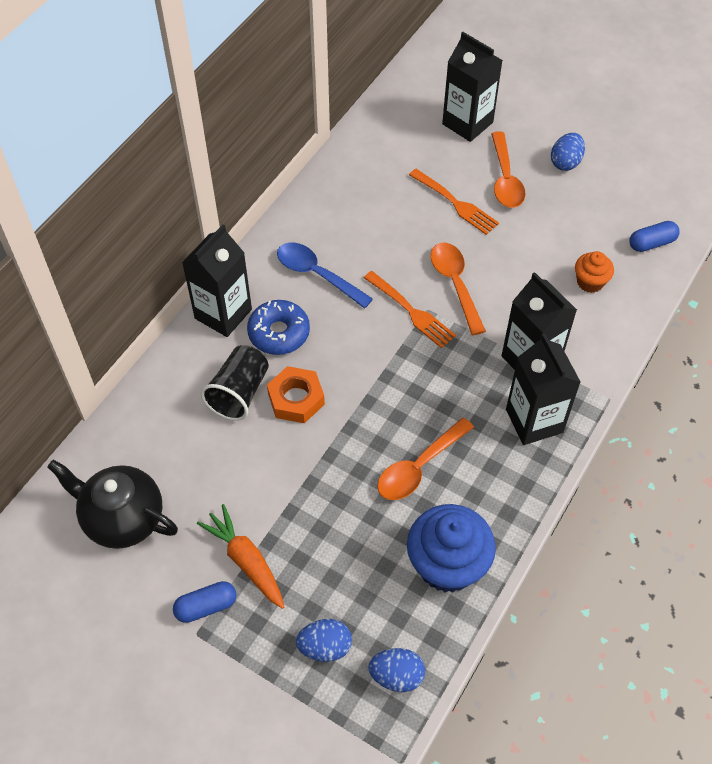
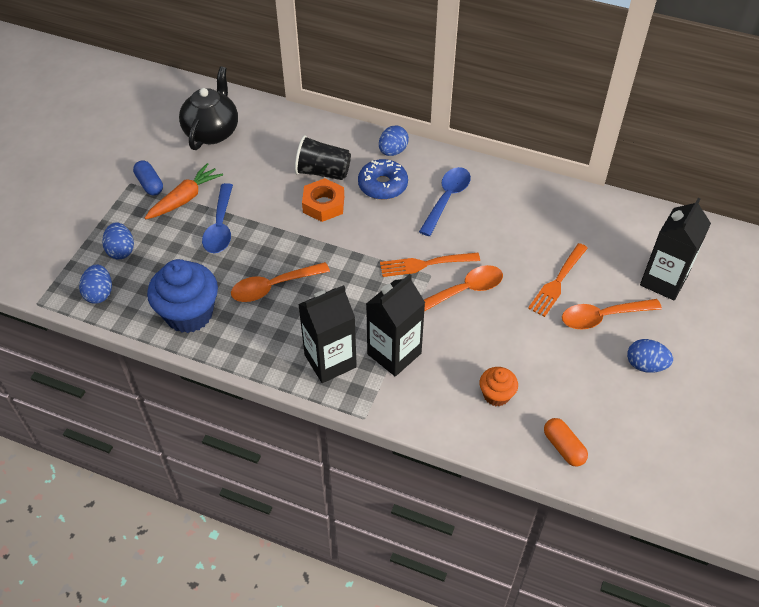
camera: 80 degrees right, 5 degrees down
black carton [182,225,252,337] -> blue egg [379,126,409,156]
orange fork [364,271,456,348] -> orange fork turned 45 degrees clockwise [380,253,480,277]
orange spoon [377,418,474,500] -> orange spoon turned 60 degrees counterclockwise [231,262,330,302]
blue capsule [629,221,680,252] -> orange capsule [544,418,588,467]
none -> blue spoon [202,183,233,253]

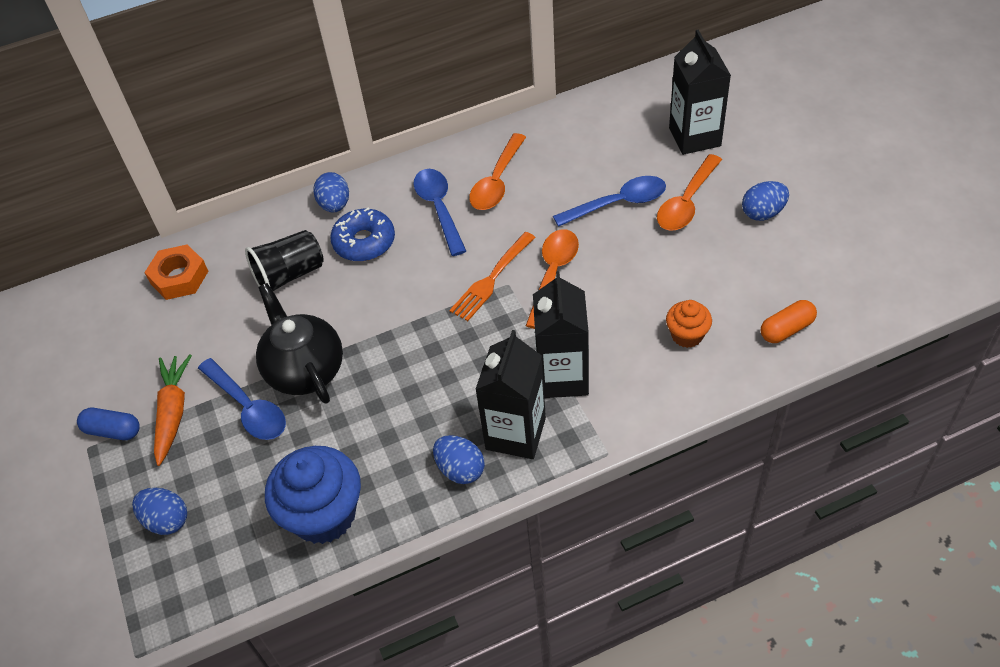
camera: 40 degrees left, 0 degrees up
blue egg [79,265,112,304] -> blue egg moved to [433,435,485,484]
black teapot [179,66,238,150] -> black teapot moved to [256,283,343,404]
orange spoon [231,262,330,302] -> orange spoon moved to [469,133,526,210]
orange nut [302,178,344,222] -> orange nut moved to [144,245,208,300]
orange fork [528,243,588,317] -> blue spoon [553,176,666,227]
orange capsule [544,418,588,467] -> orange capsule turned 45 degrees counterclockwise [761,300,817,343]

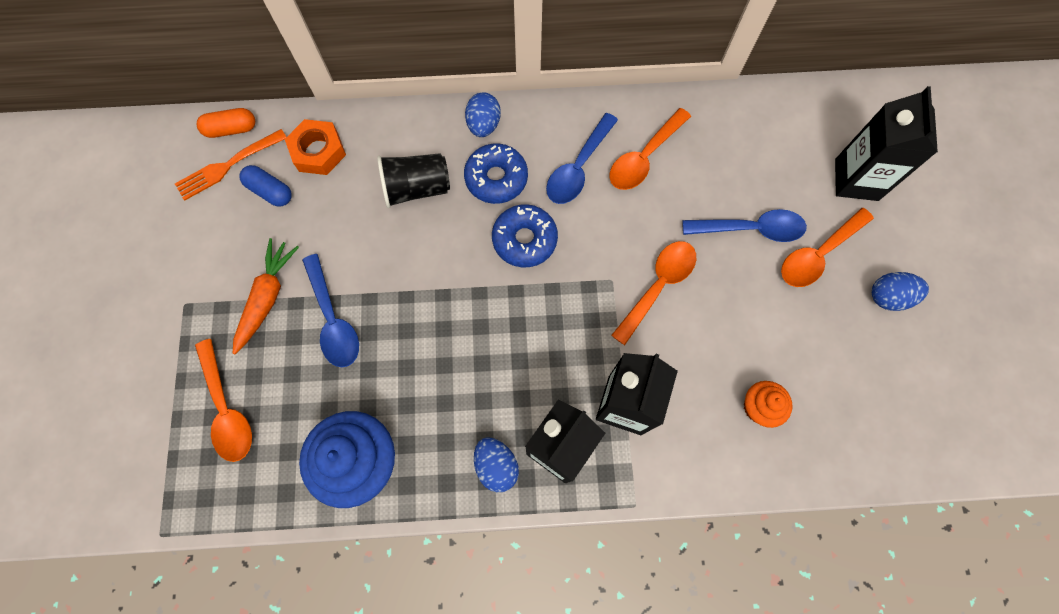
camera: 15 degrees right, 20 degrees up
blue capsule [77,408,140,440] -> blue capsule moved to [239,165,292,207]
blue egg [132,488,187,535] -> orange spoon [195,339,252,462]
black teapot [256,283,343,404] -> none
blue spoon [413,169,466,256] -> blue spoon turned 150 degrees counterclockwise [546,113,618,204]
orange fork [449,232,536,321] -> orange fork moved to [175,129,286,201]
orange capsule [761,300,817,343] -> orange capsule moved to [197,108,255,138]
none -> blue donut [492,204,558,267]

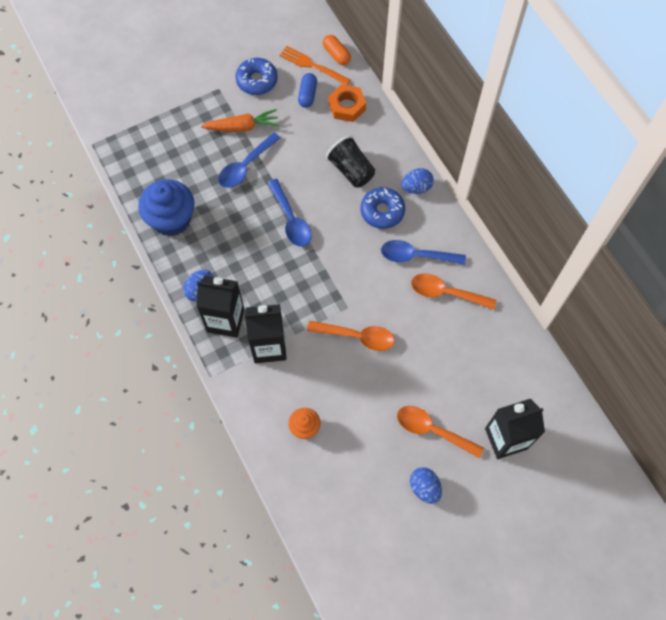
camera: 65 degrees right, 5 degrees down
orange spoon [195,339,252,462] -> none
blue donut [492,204,558,267] -> blue donut moved to [236,58,278,95]
blue spoon [682,209,807,242] -> blue spoon moved to [268,179,312,247]

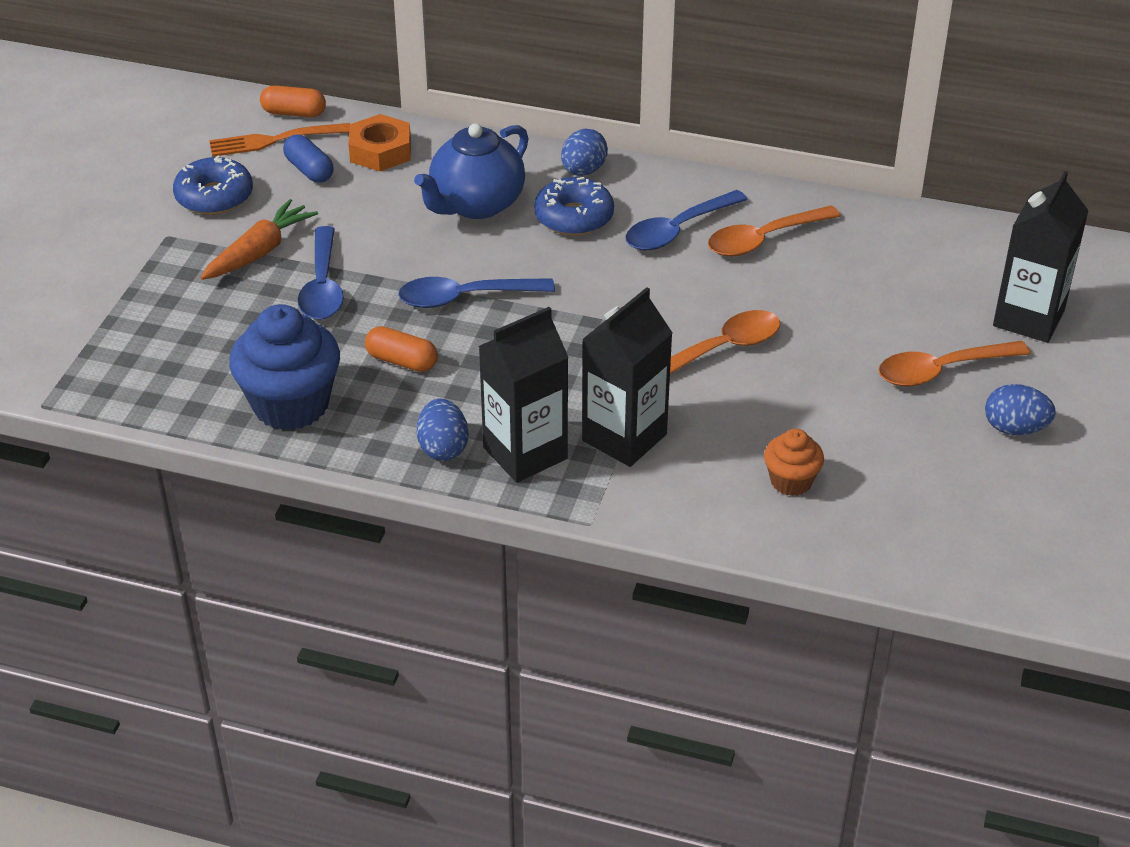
camera: 45 degrees left, 25 degrees down
blue spoon [268,179,312,247] -> blue spoon turned 150 degrees clockwise [398,277,555,308]
black cup [326,135,375,187] -> blue teapot [414,123,529,219]
none -> orange capsule [365,326,438,372]

